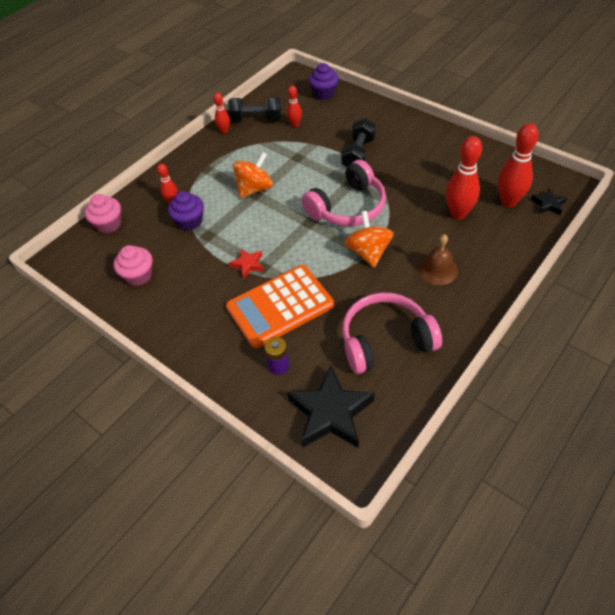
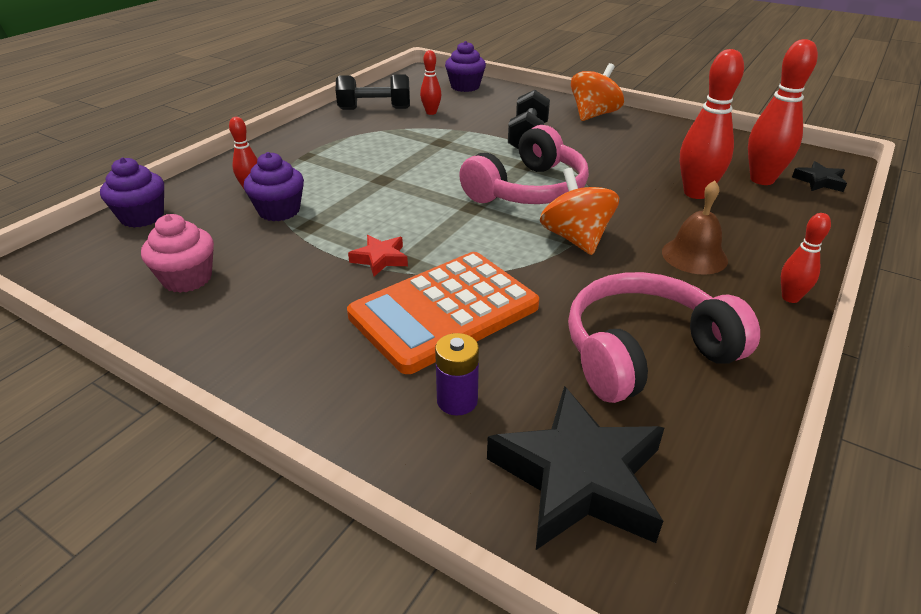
camera: 10 degrees left, 15 degrees down
pink cupcake [85,194,121,233] -> purple cupcake [100,157,164,228]
red bowling pin [214,92,230,133] -> red bowling pin moved to [781,213,831,303]
orange spinning top [233,152,273,198] -> orange spinning top moved to [571,63,624,121]

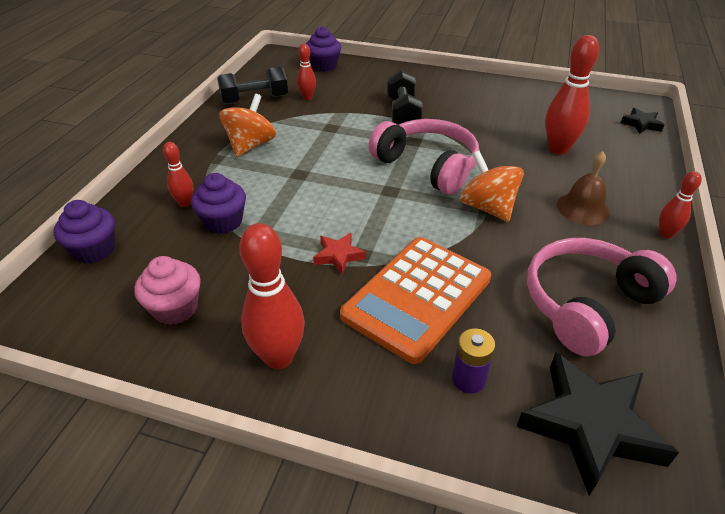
camera: 15 degrees left, 5 degrees up
pink headphones [459,125,589,204] -> pink headphones turned 75 degrees counterclockwise [369,119,479,195]
orange spinning top [571,63,624,121] -> orange spinning top moved to [219,94,276,157]
red bowling pin [748,39,818,185] -> red bowling pin moved to [239,223,305,369]

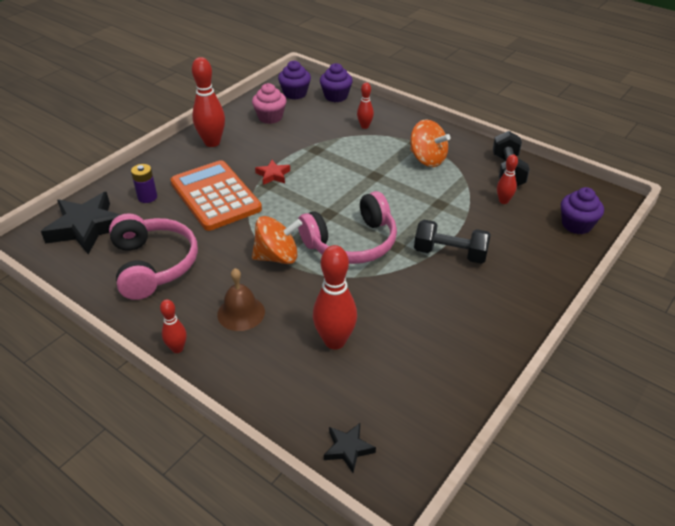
camera: 110 degrees right, 0 degrees up
purple cupcake [191,173,246,234] -> purple cupcake moved to [278,61,311,100]

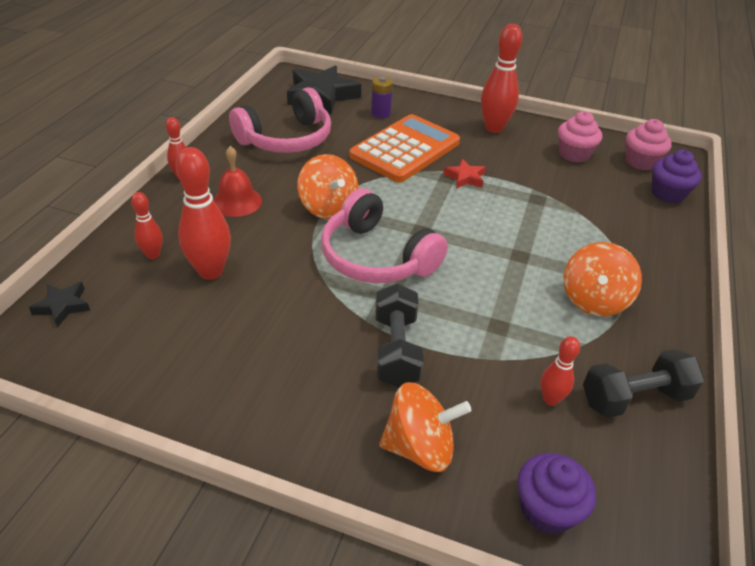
camera: 70 degrees right, 0 degrees up
brown bell [217,268,265,331] -> red bell [213,146,262,217]
purple cupcake [278,61,311,100] -> pink cupcake [626,119,672,170]
red bowling pin [357,83,374,129] -> red bowling pin moved to [131,192,163,259]
none -> orange spinning top [379,382,471,472]

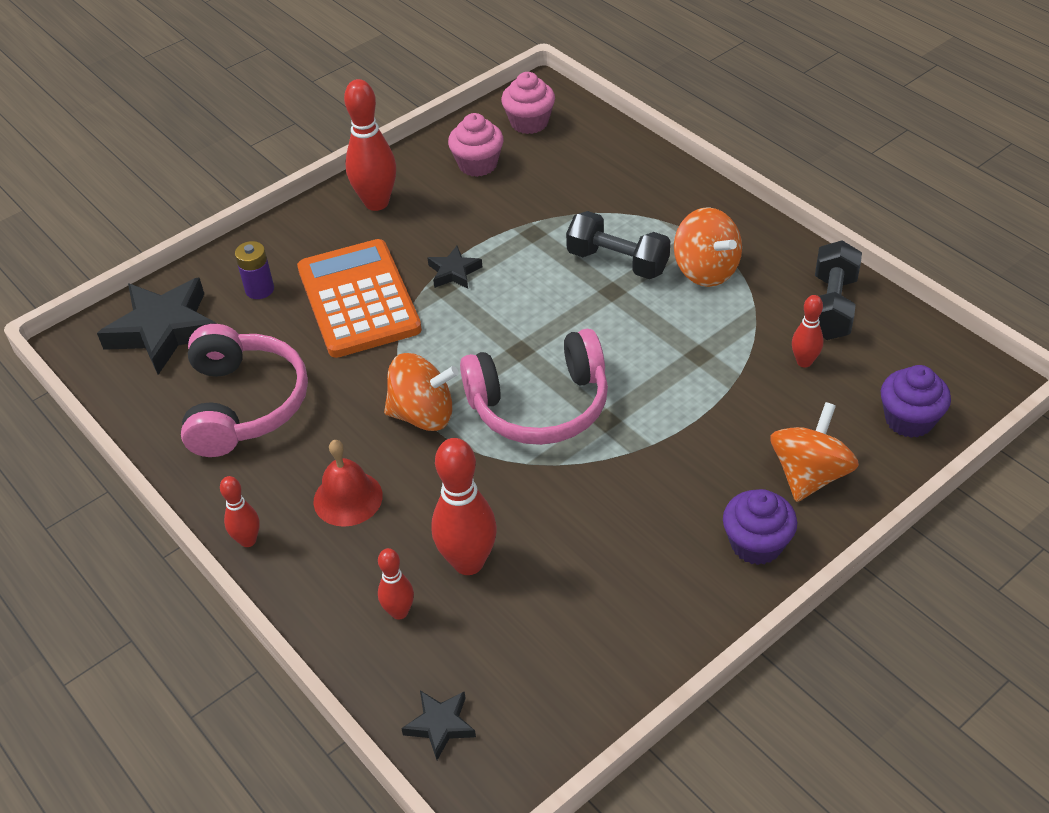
camera: 55 degrees left, 5 degrees up
black dumbbell [375,283,424,388] -> black dumbbell moved to [566,211,670,279]
red star [444,159,486,189] -> black star [428,246,482,289]
purple cupcake [652,150,702,204] -> purple cupcake moved to [723,489,797,565]

